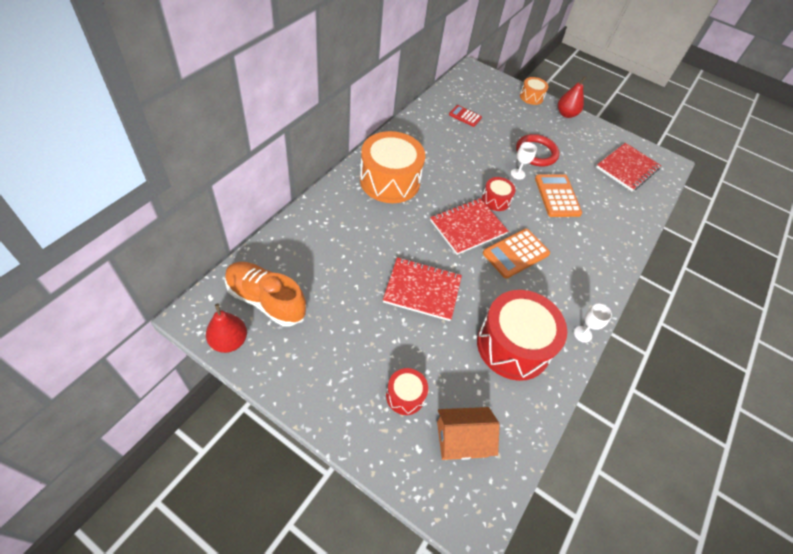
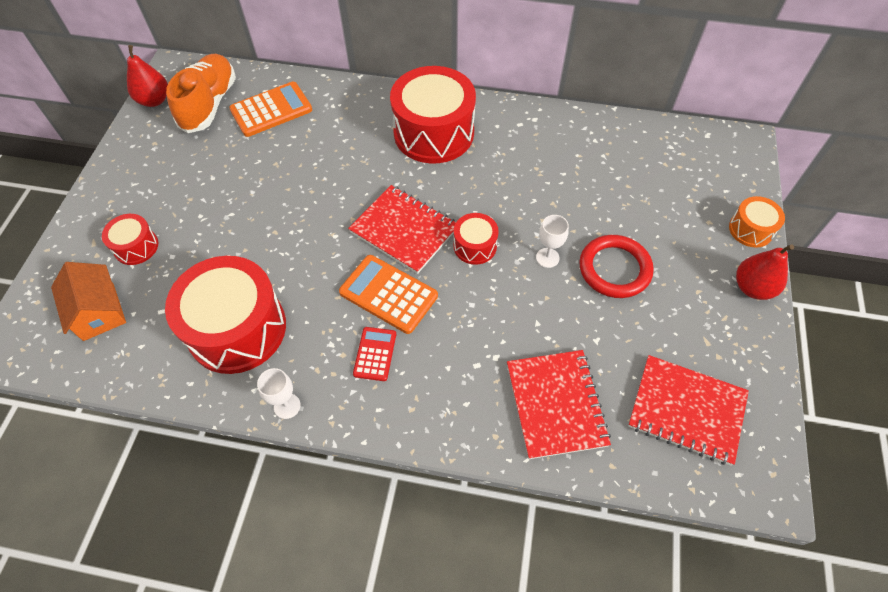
camera: 75 degrees right, 5 degrees up
orange drum [360,131,425,203] -> red drum [390,66,476,163]
red notebook [383,257,462,321] -> red notebook moved to [507,350,611,459]
red calculator [449,105,482,127] -> red calculator moved to [353,327,396,381]
orange calculator [535,174,582,217] -> orange calculator moved to [229,82,312,137]

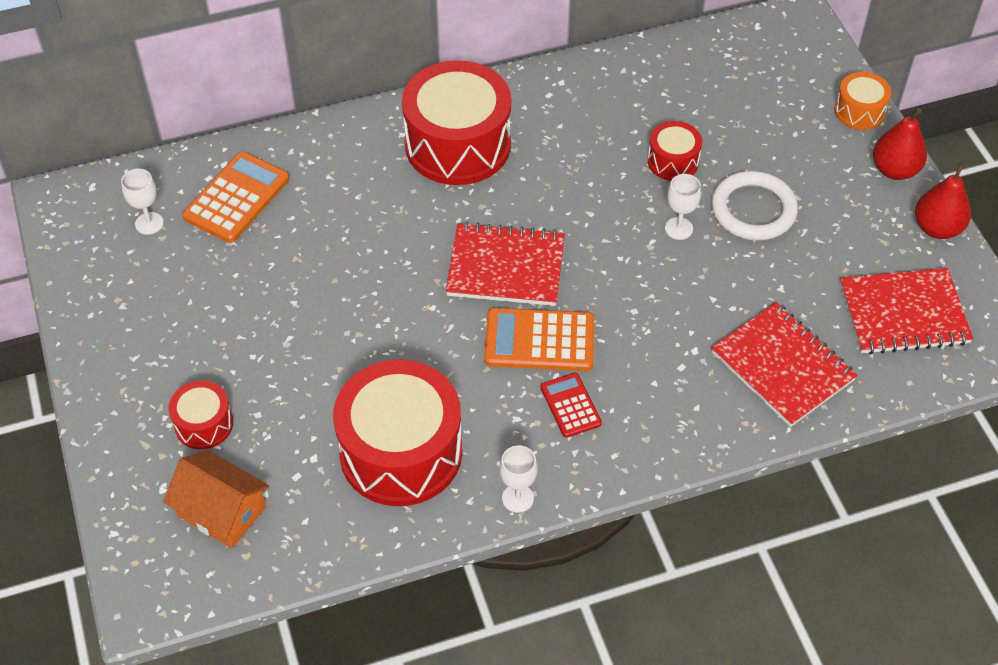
camera: 30 degrees left, 5 degrees down
red pear [127,45,168,107] -> red pear moved to [915,163,971,239]
orange shoe [166,54,236,133] -> white goblet [121,169,164,235]
red drum [453,213,499,265] -> red drum moved to [648,121,702,181]
red ring [579,235,654,298] -> white ring [711,171,798,241]

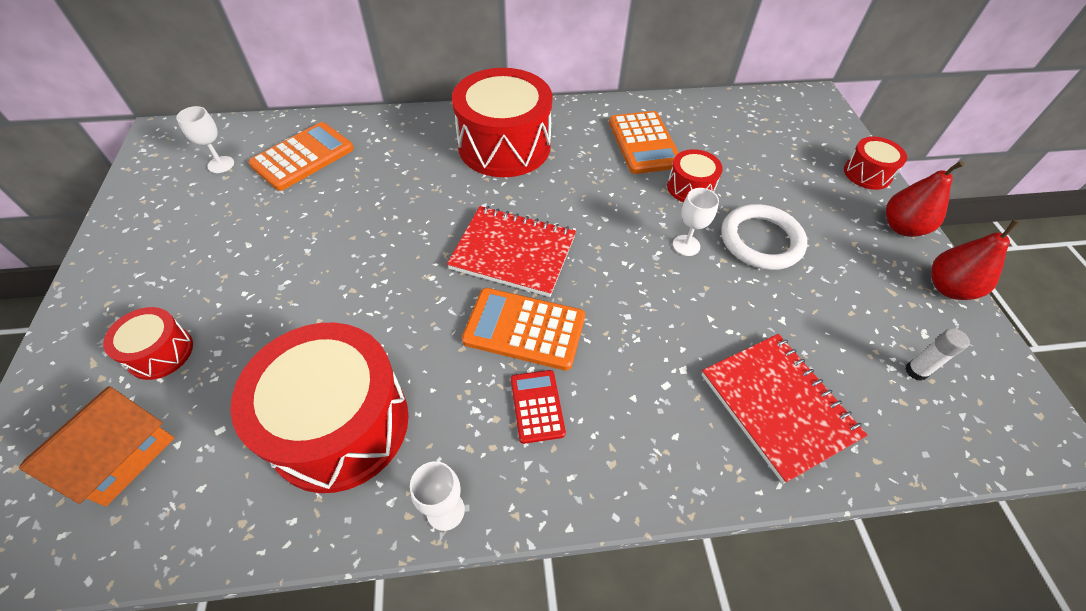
camera: 10 degrees right, 0 degrees up
orange house [163,450,269,548] -> orange house turned 75 degrees clockwise [19,386,174,506]
orange drum [834,72,891,130] -> red drum [844,137,907,190]
red notebook [840,268,973,354] -> white glue stick [905,328,970,381]
none -> orange calculator [609,111,679,174]

